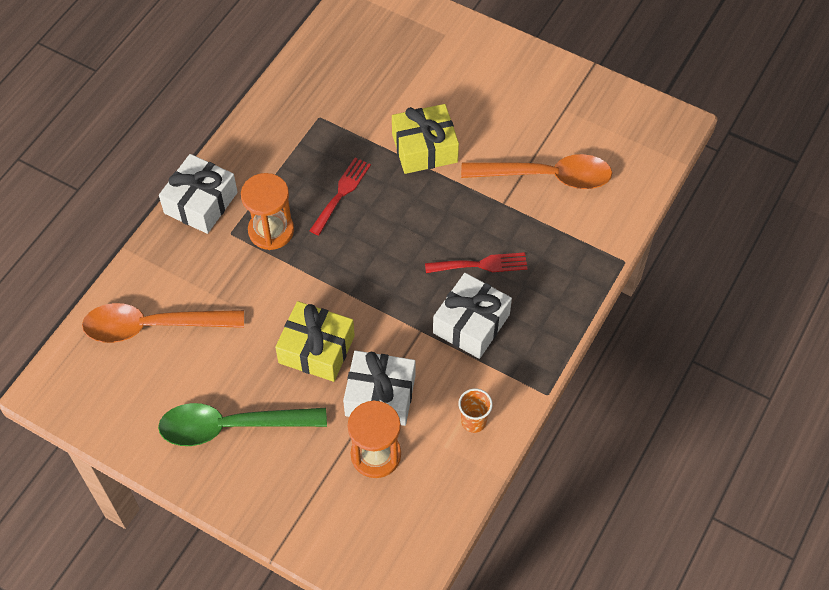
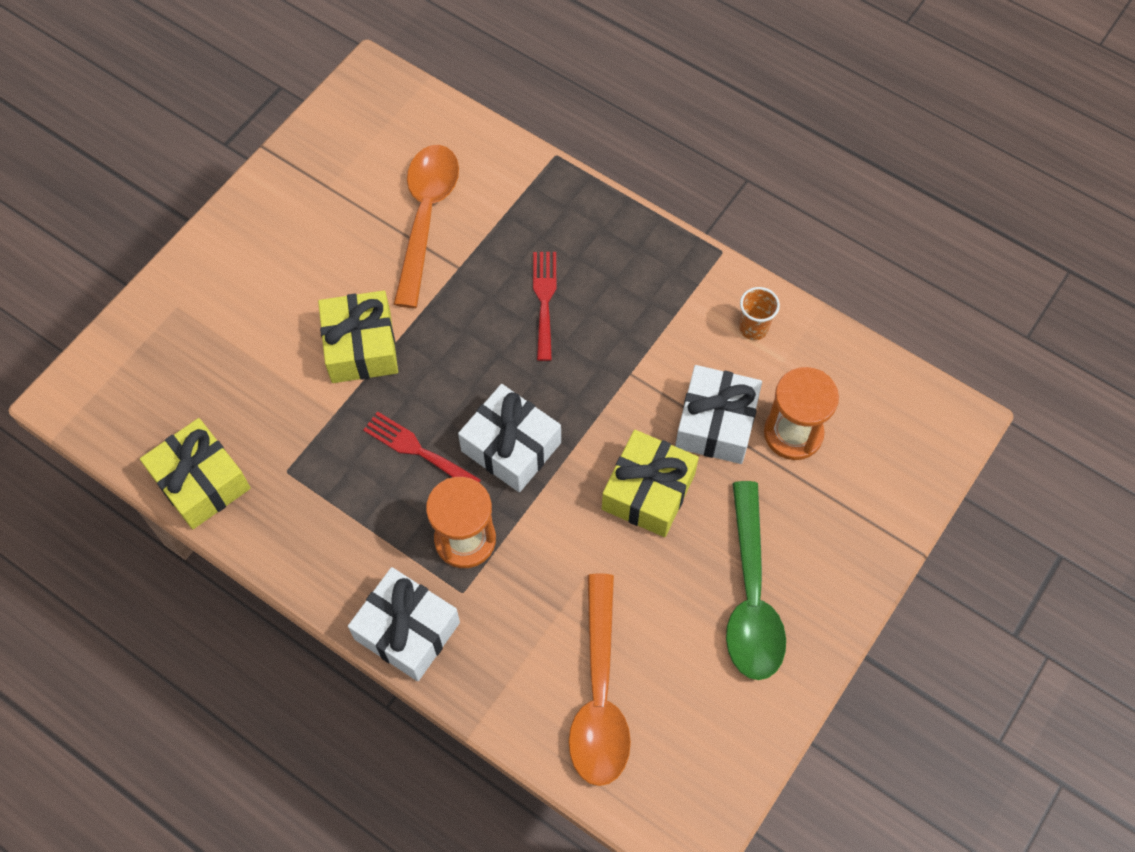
camera: 85 degrees left, 5 degrees up
white gift [433,273,512,359] -> white gift moved to [458,384,561,492]
none -> yellow gift [140,418,251,529]

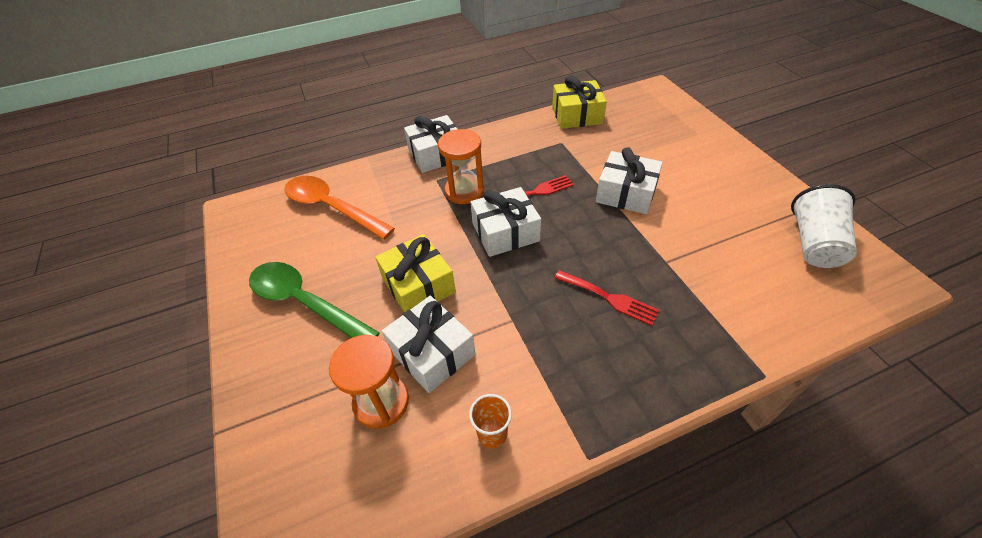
camera: 125 degrees right, 15 degrees down
yellow gift [318,290,398,383] -> white gift [596,147,663,214]
orange spoon [393,145,459,308] -> none
none -> white cup [791,184,857,268]

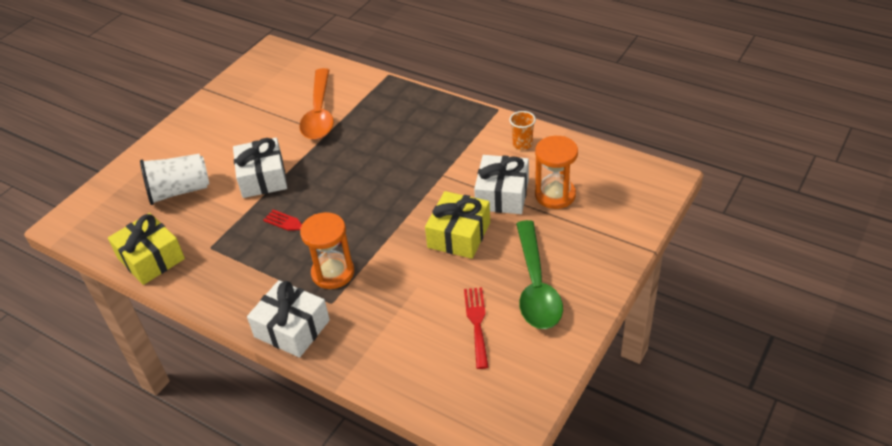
camera: 125 degrees left, 5 degrees down
orange spoon [284,176,395,240] -> orange spoon moved to [299,68,334,140]
white gift [471,187,541,257] -> none
red fork [555,270,659,326] -> red fork moved to [464,287,489,369]
white cup [791,184,857,268] -> white cup moved to [140,154,209,205]

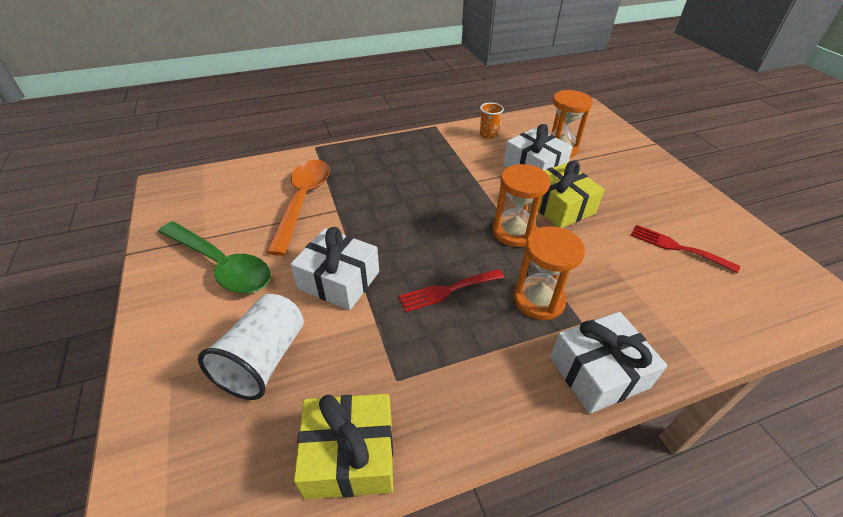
camera: 55 degrees left, 0 degrees up
orange spoon [299,68,334,140] -> orange spoon turned 120 degrees counterclockwise [266,160,330,256]
green spoon [516,220,563,329] -> green spoon moved to [158,221,271,293]
none -> orange hourglass [493,164,550,247]

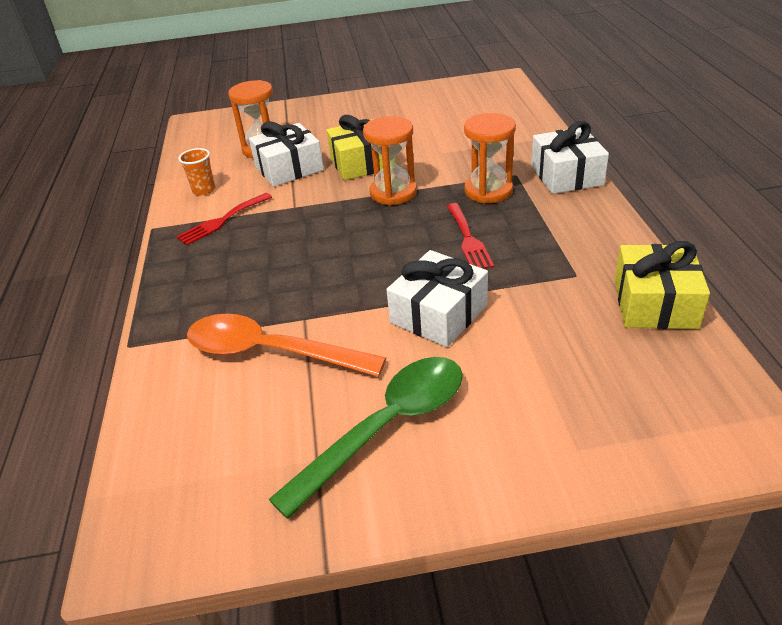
camera: 75 degrees left, 5 degrees down
white cup [198,294,304,400] -> none
red fork [631,225,740,273] -> red fork moved to [176,193,272,245]

